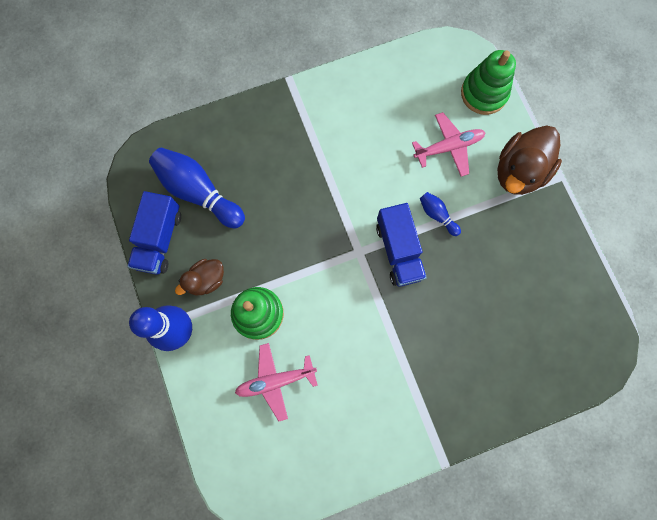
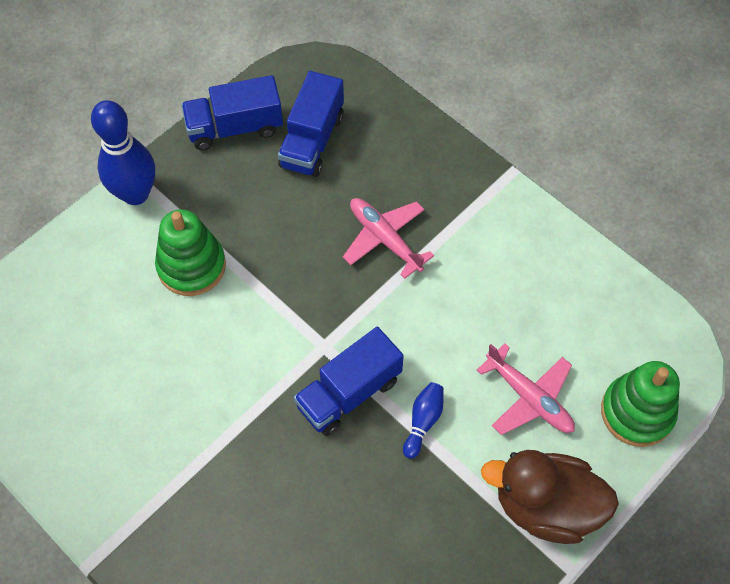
camera: 65 degrees right, 15 degrees down
blue bowling pin [149,147,245,228] -> blue truck [278,71,344,177]
brown duck [175,259,224,295] -> none
pink plane [235,343,318,422] -> pink plane moved to [343,198,434,279]

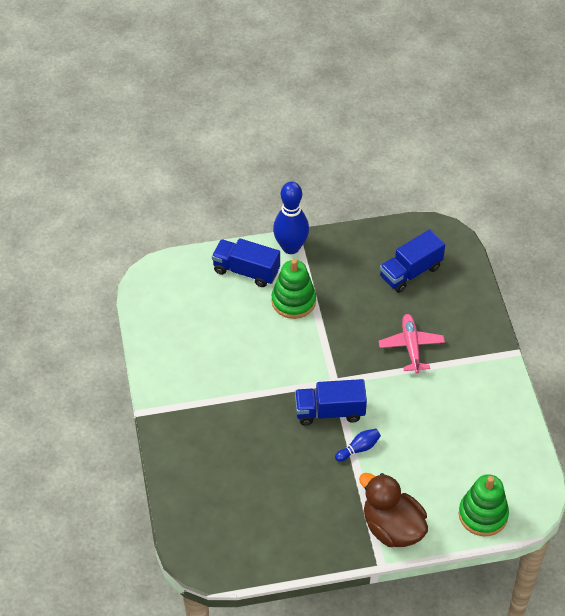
camera: 35 degrees right, 10 degrees down
blue truck [181,75,283,150] -> blue truck moved to [212,238,280,287]
pink plane [477,343,575,435] -> none

